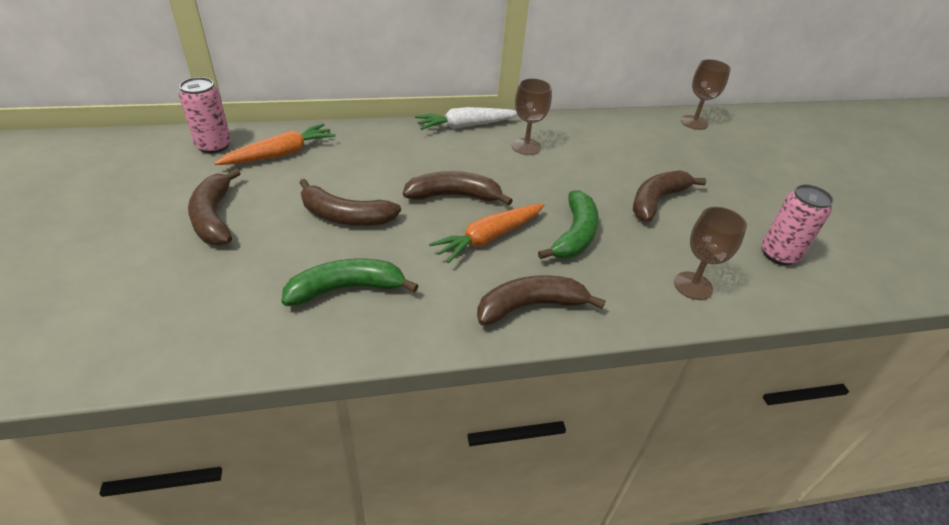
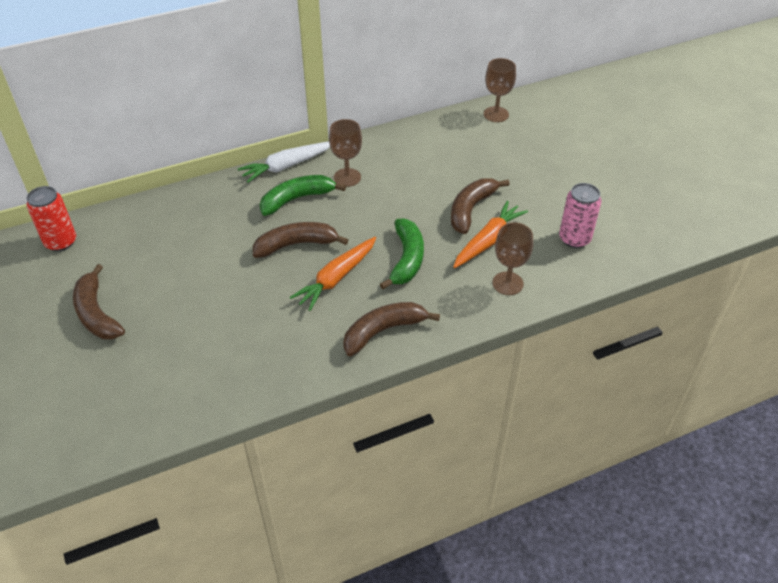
camera: 10 degrees left, 5 degrees up
pink can [179,77,231,153] -> red can [26,186,76,251]
orange carrot [214,123,336,165] -> orange carrot moved to [453,201,528,268]
green banana [281,259,419,306] -> green banana moved to [260,175,346,216]
brown banana [299,179,401,226] -> none

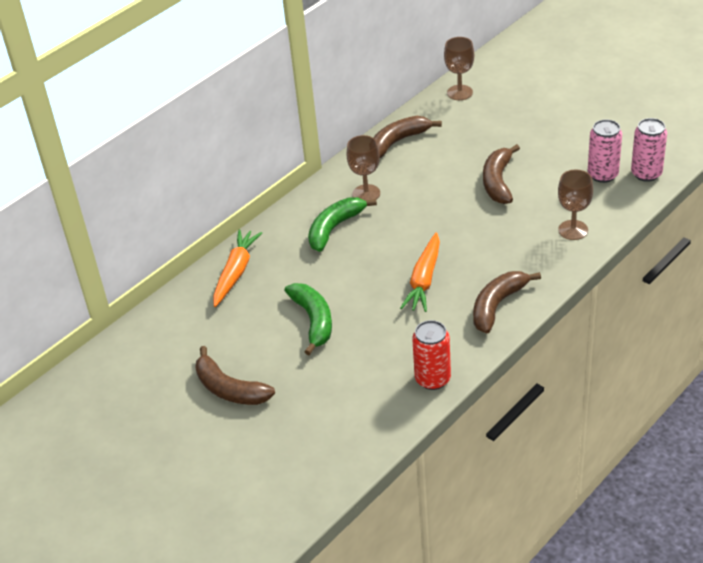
camera: 20 degrees left, 5 degrees down
red can [26,186,76,251] -> red can moved to [412,320,451,390]
white carrot [238,142,330,183] -> none
brown banana [253,222,348,258] -> brown banana moved to [373,116,442,158]
green banana [380,218,424,289] -> green banana moved to [285,283,332,355]
orange carrot [453,201,528,268] -> orange carrot moved to [213,229,262,307]
none -> pink can [631,118,667,182]

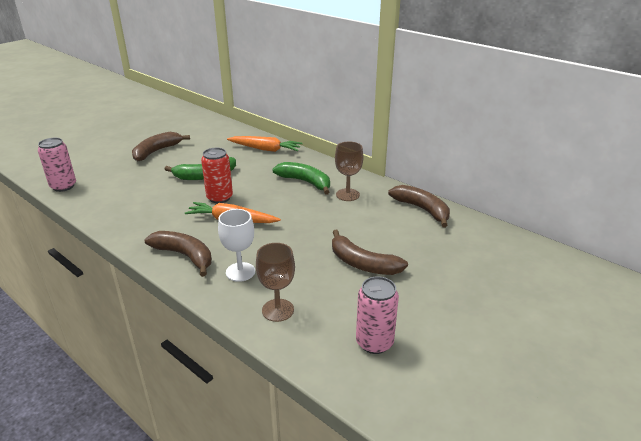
camera: 85 degrees right, 10 degrees down
red can [412,320,451,390] -> red can moved to [201,148,233,203]
brown goblet [444,37,474,100] -> none
brown banana [483,144,520,204] -> brown banana turned 150 degrees counterclockwise [332,230,408,275]
pink can [631,118,667,182] -> pink can moved to [38,138,76,192]
none -> white goblet [218,209,255,282]

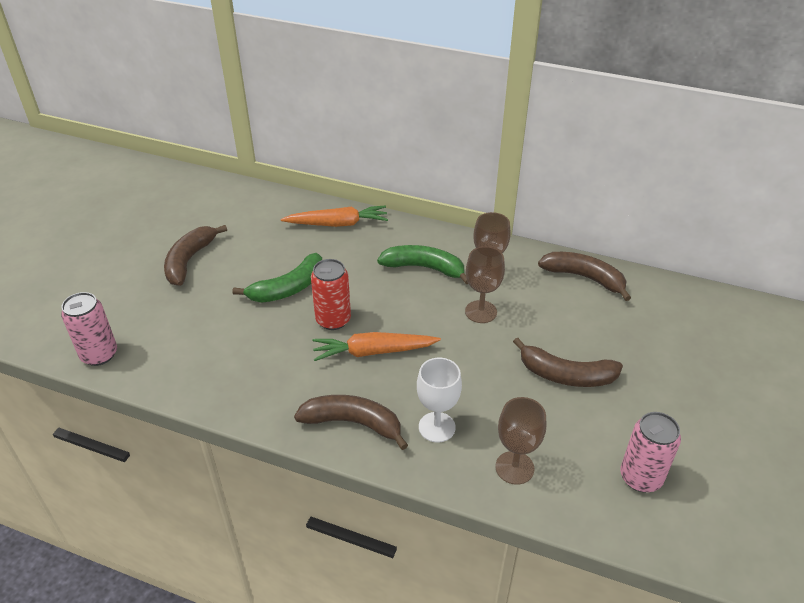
camera: 20 degrees left, 10 degrees up
none -> brown goblet [465,246,505,323]

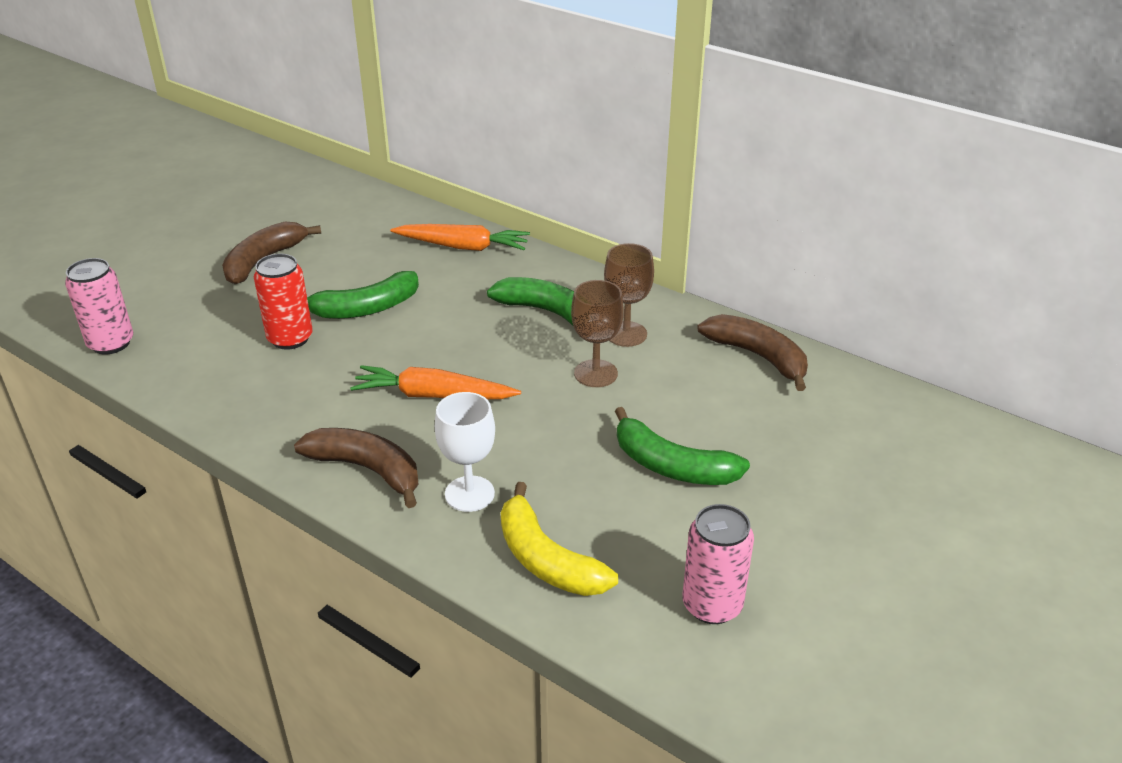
camera: 15 degrees right, 5 degrees down
red can [311,259,351,330] -> red can moved to [254,254,313,350]
brown goblet [495,397,546,485] -> yellow banana [501,482,618,596]
brown banana [513,338,623,387] -> green banana [615,407,750,485]

